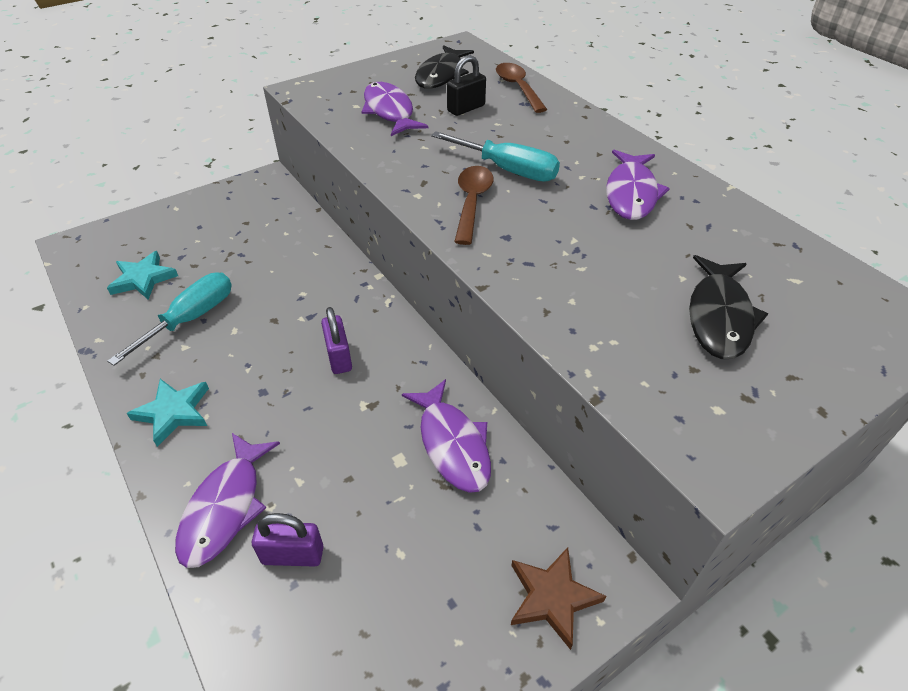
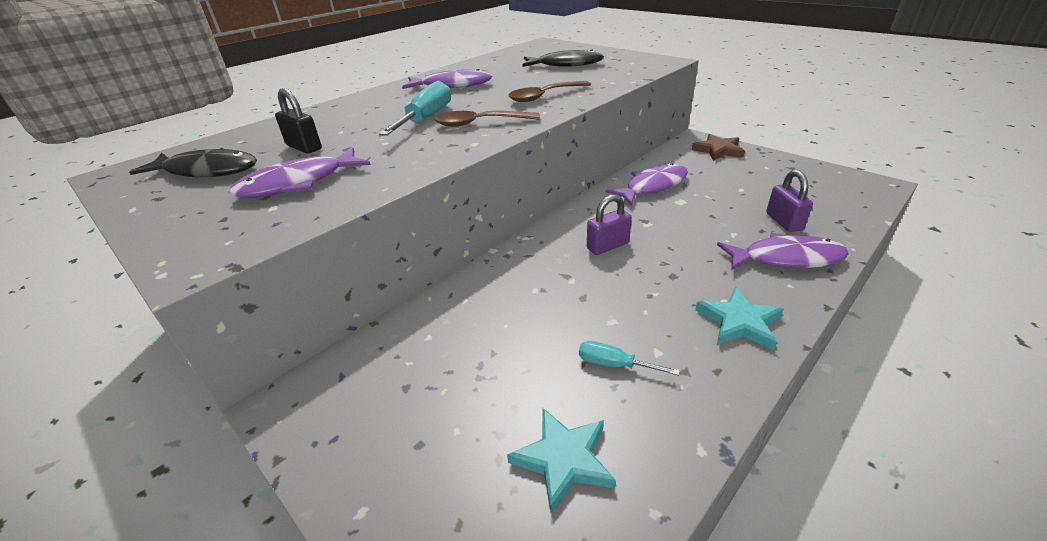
camera: 100 degrees left, 10 degrees down
turquoise screwdriver [107,272,232,366] -> turquoise screwdriver [579,341,680,376], size x0.55
brown spoon [496,63,547,113] -> brown spoon moved to [508,81,591,102]

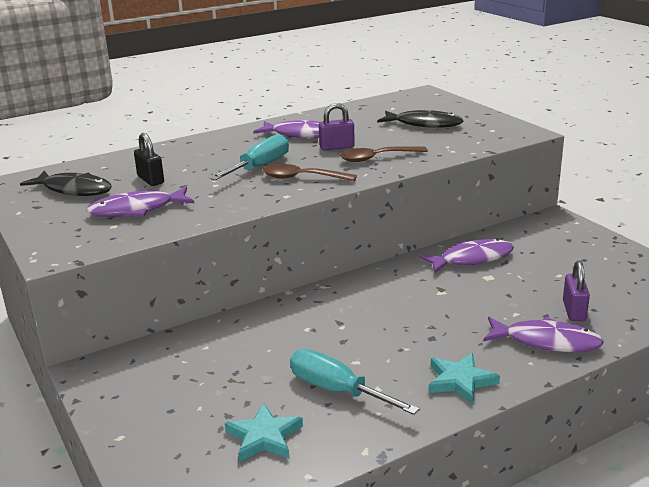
camera: 15 degrees right, 10 degrees down
turquoise screwdriver [579,341,680,376] -> turquoise screwdriver [290,349,419,415], size x1.83
purple padlock [587,194,632,255] -> purple padlock moved to [319,103,355,151]
brown star [692,134,745,161] -> none

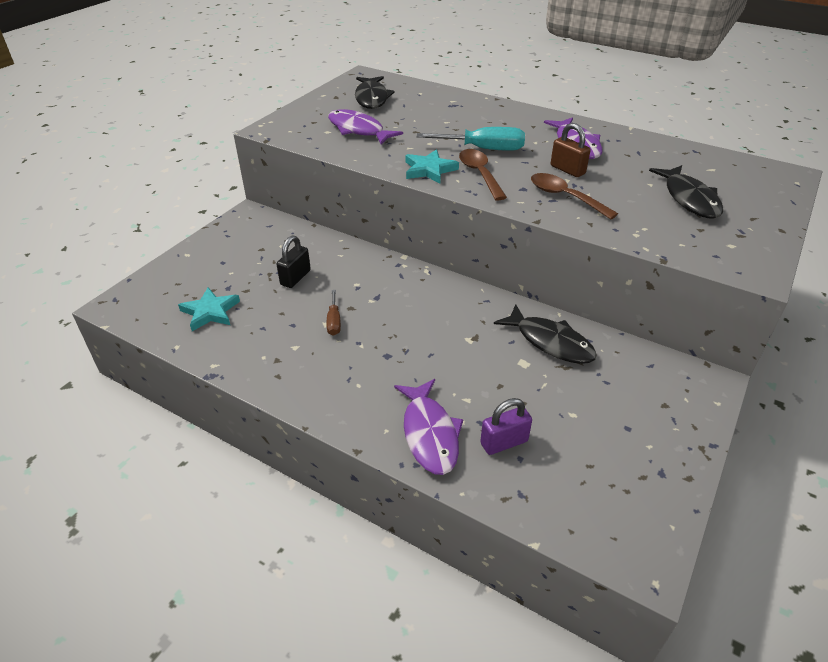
camera: 60 degrees right, 15 degrees up
black padlock [134,133,164,186] -> black padlock moved to [277,235,311,288]
turquoise screwdriver [290,349,419,415] -> none
purple padlock [319,103,355,151] -> brown padlock [551,123,591,177]
purple fish [419,239,514,273] -> black fish [494,304,597,364]
turquoise star [429,353,500,405] -> turquoise star moved to [405,149,459,184]
none -> brown screwdriver [326,290,341,336]

